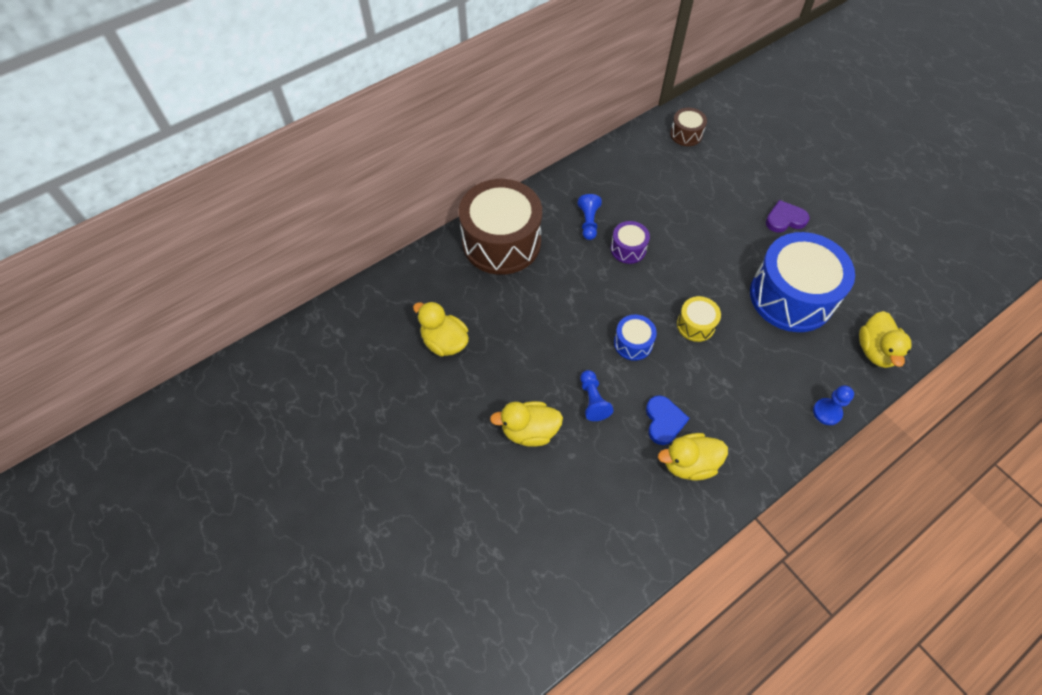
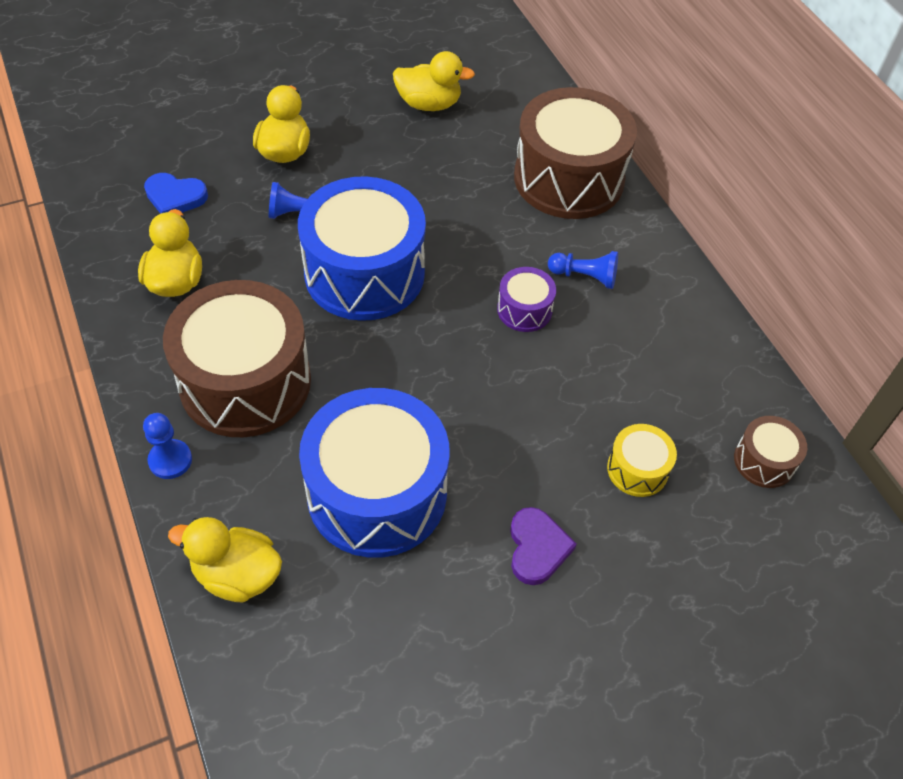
camera: 100 degrees right, 5 degrees down
yellow duck [413,301,469,357] -> yellow duck turned 45 degrees clockwise [393,51,475,111]
blue drum [614,315,657,361] -> blue drum [298,176,426,321], size x2.21
blue heart [646,395,689,445] -> blue heart moved to [144,173,208,214]
yellow drum [677,296,721,342] -> yellow drum moved to [607,424,677,497]
none -> brown drum [163,280,311,437]

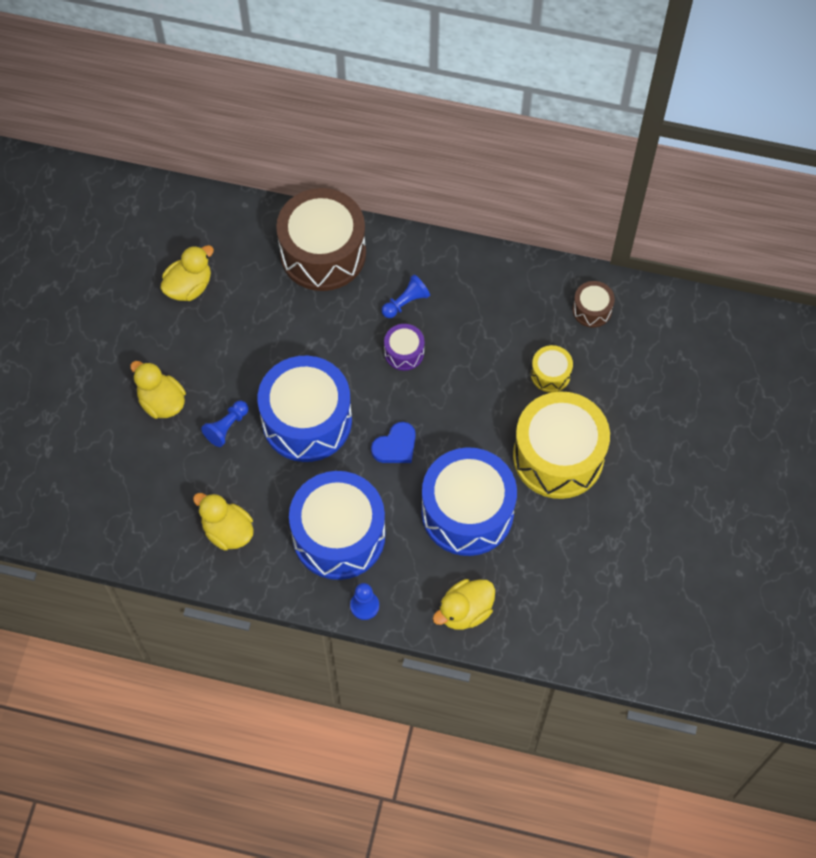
camera: 50 degrees left, 10 degrees up
blue heart [144,173,208,214] -> blue heart moved to [371,422,416,463]
brown drum [163,280,311,437] -> blue drum [289,471,385,580]
purple heart [510,507,577,585] -> yellow drum [513,391,610,499]

